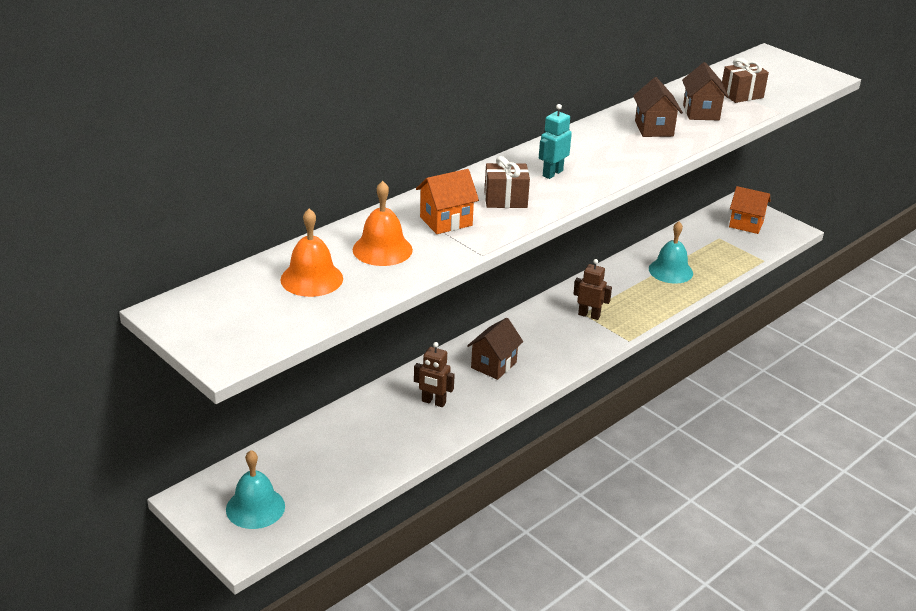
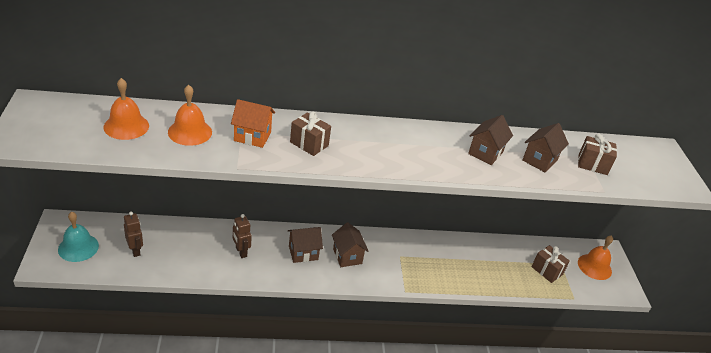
camera: 35 degrees right, 5 degrees up
turquoise robot [539,104,572,179] -> none
brown robot [573,259,612,320] -> brown robot moved to [124,211,143,257]
turquoise bell [649,221,693,284] -> none
orange house [729,186,770,234] -> orange bell [578,235,613,280]
none -> brown house [332,223,369,267]
none -> brown gift [532,245,570,283]

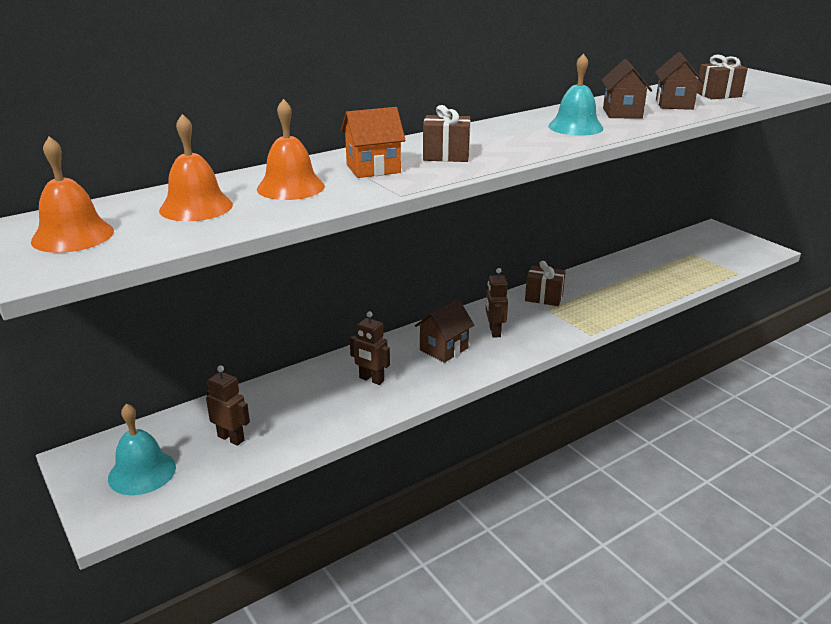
camera: 25 degrees left, 10 degrees down
brown house [332,223,369,267] -> brown robot [486,268,508,338]
brown gift [532,245,570,283] -> brown gift moved to [525,261,566,306]
orange bell [578,235,613,280] -> orange bell moved to [31,136,114,253]
none -> turquoise bell [548,53,604,136]

